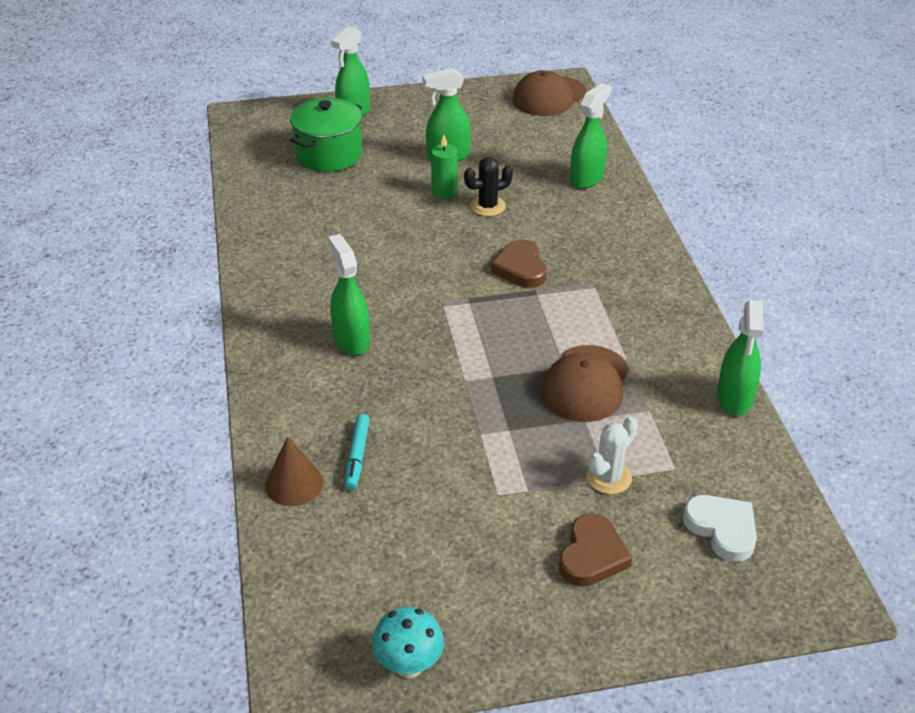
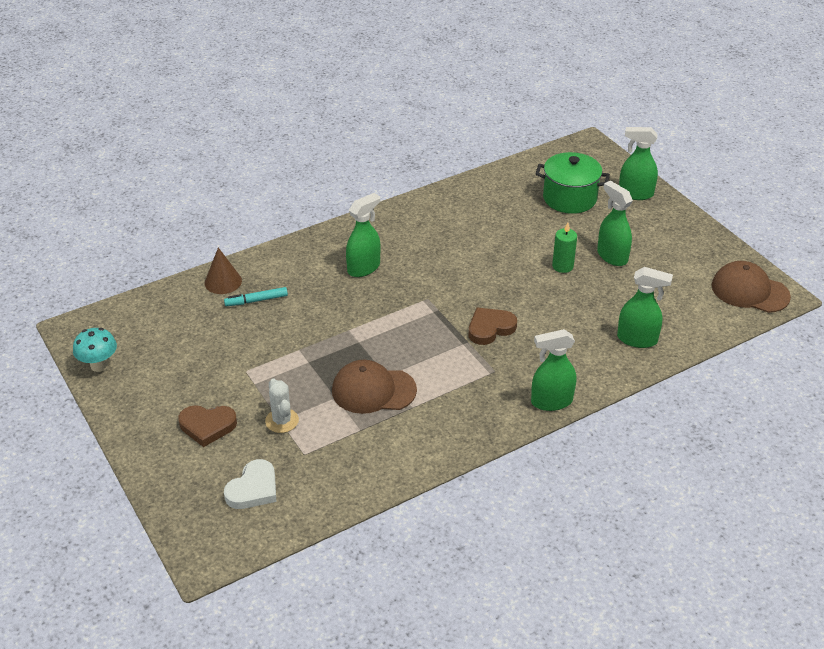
camera: 70 degrees right, 0 degrees up
black cactus [464,157,513,216] -> none
white cactus [586,416,638,494] -> white cactus turned 45 degrees clockwise [265,378,299,433]
green spray bottle [717,300,763,416] -> green spray bottle moved to [531,329,576,411]

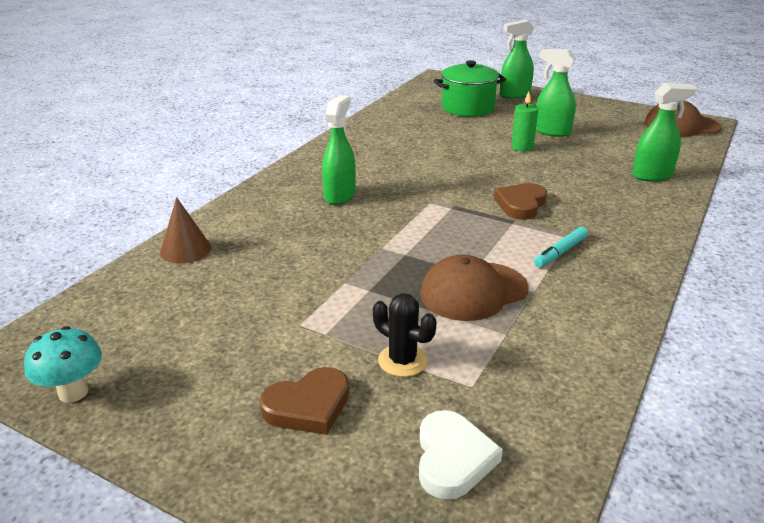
camera: 30 degrees left, 10 degrees down
turquoise marker [224,287,288,306] -> turquoise marker moved to [534,227,588,267]
white cactus [265,378,299,433] -> black cactus [373,293,436,377]
green spray bottle [531,329,576,411] -> none

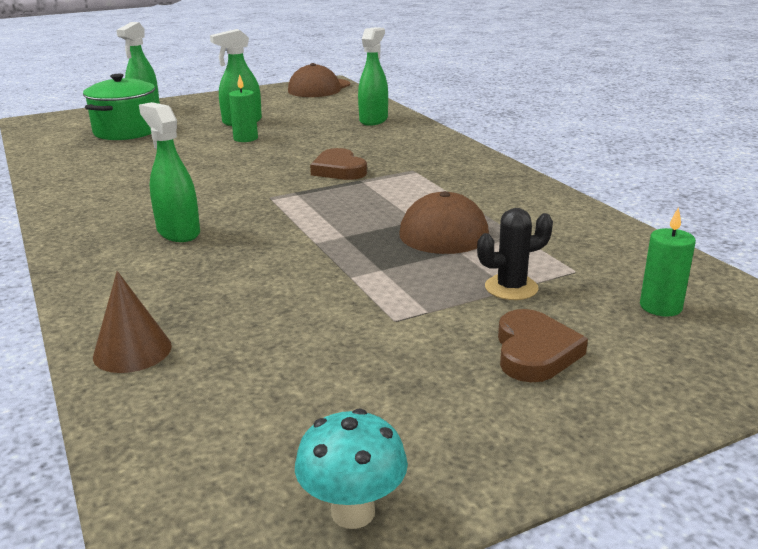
camera: 55 degrees left, 5 degrees down
white heart [419,410,503,500] -> green candle [640,207,696,317]
turquoise marker [534,227,588,267] -> none

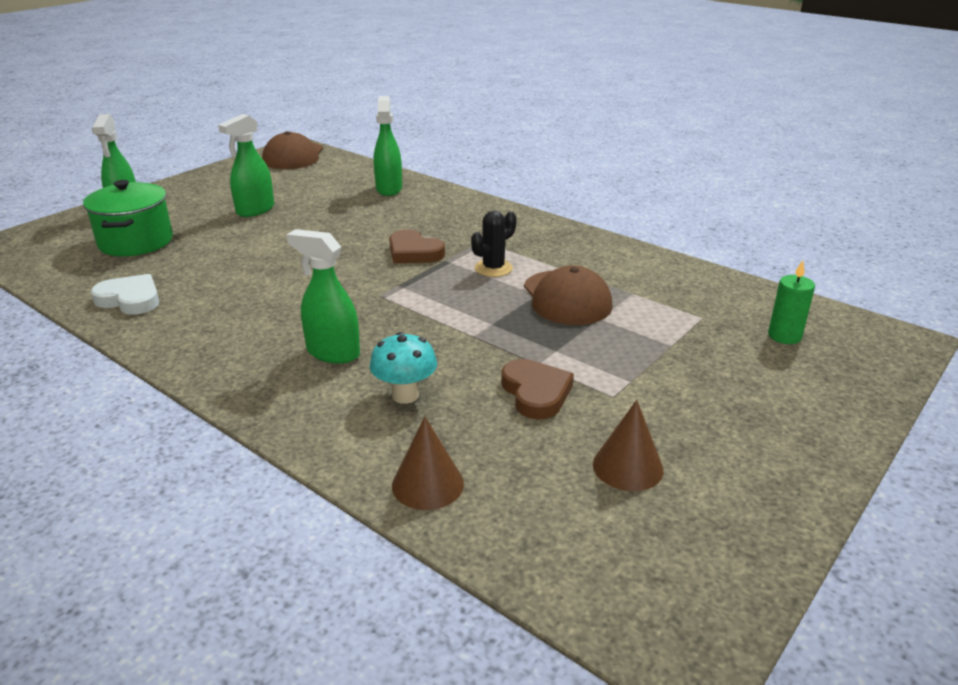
camera: 25 degrees left, 5 degrees up
green candle [229,74,258,142] -> none
turquoise mushroom [295,409,408,529] -> turquoise mushroom moved to [370,332,437,404]
black cactus [477,208,553,300] -> black cactus moved to [471,210,516,277]
brown heart [498,309,588,382] -> brown heart moved to [501,359,574,420]
none -> white heart [91,274,159,315]
none -> brown cone [593,400,664,491]

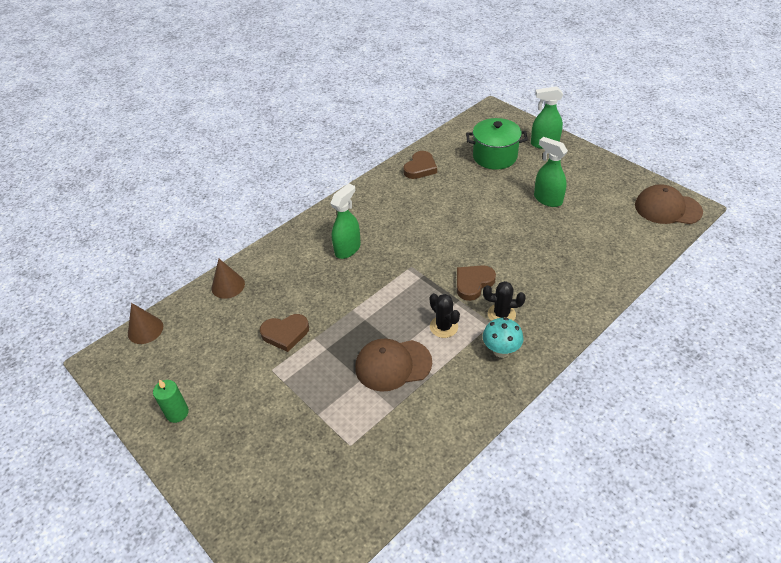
camera: 100 degrees right, 15 degrees up
white heart [91,274,159,315] -> brown heart [403,151,437,179]
turquoise mushroom [370,332,437,404] -> turquoise mushroom moved to [483,317,524,358]
green spray bottle [373,96,402,196] -> none
brown cone [593,400,664,491] -> brown cone moved to [128,303,163,344]
green candle [768,260,815,344] -> green candle moved to [153,380,189,423]
none -> black cactus [483,281,526,321]

